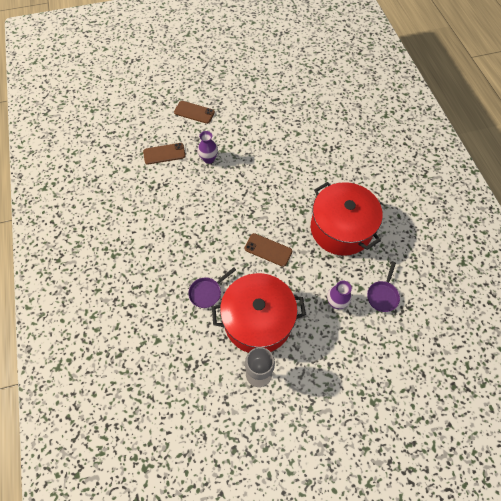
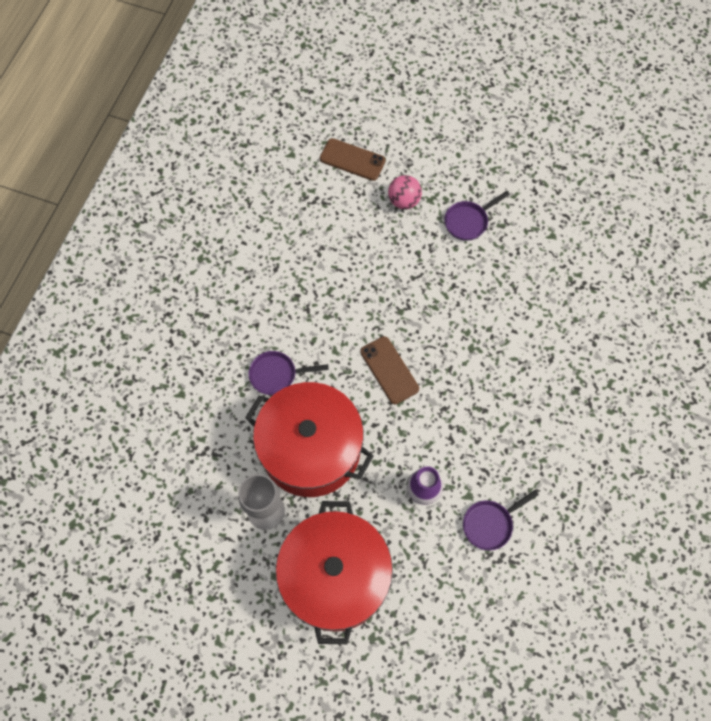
camera: 35 degrees right, 5 degrees up
brown phone [174,101,215,124] -> none
purple vase [198,131,218,164] -> pink ball [388,175,422,209]
red pot [311,182,383,256] -> red pot moved to [276,501,393,644]
none -> purple pan [444,191,510,241]

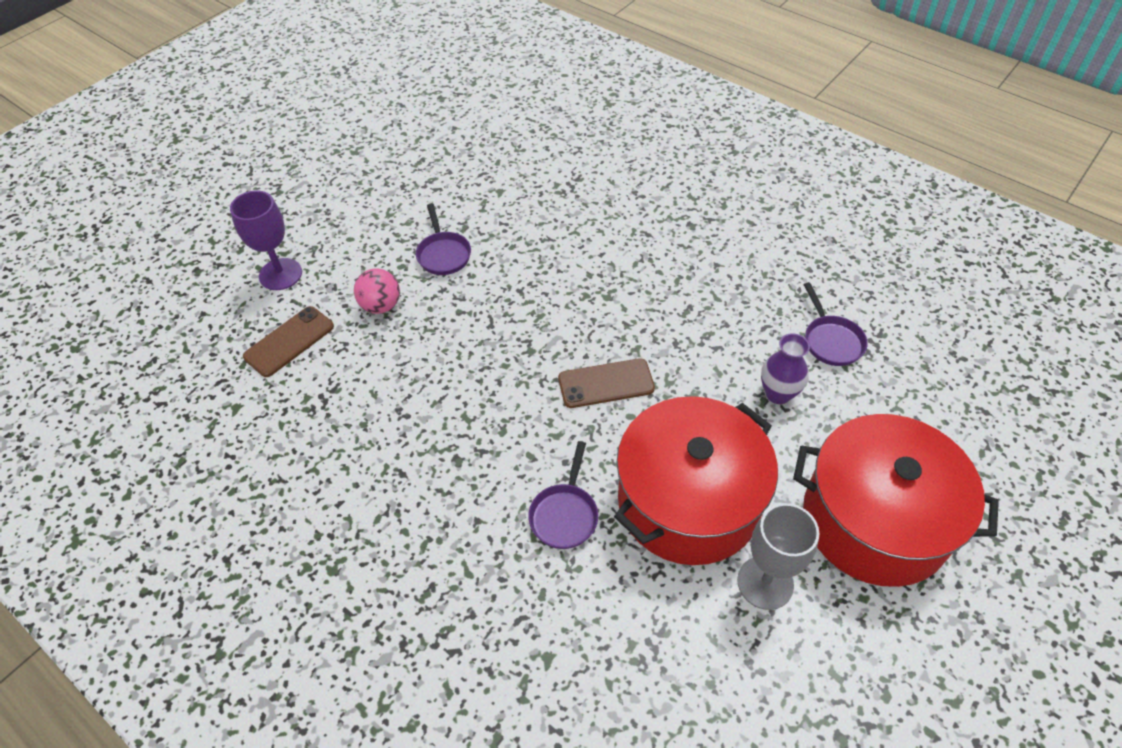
camera: 70 degrees left, 15 degrees down
none -> purple goblet [230,190,302,290]

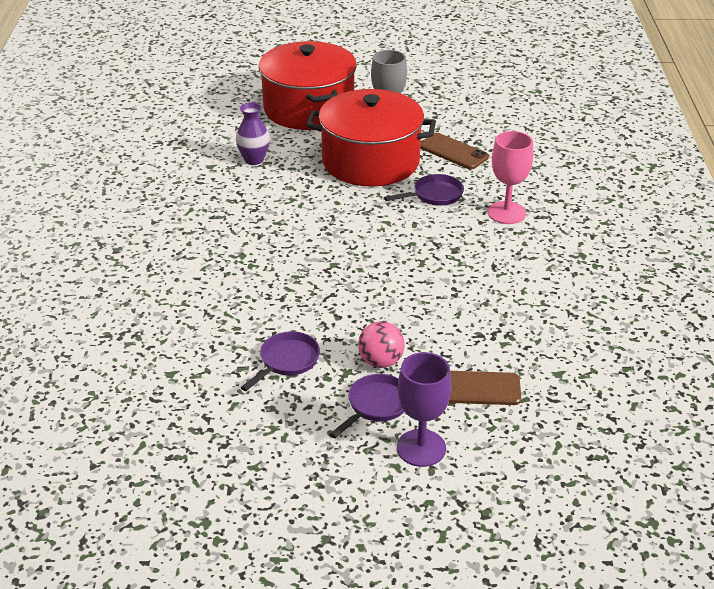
camera: 130 degrees left, 15 degrees down
brown phone [558,358,655,408] -> brown phone moved to [420,133,489,169]
purple pan [803,282,868,366] -> purple pan moved to [330,374,404,438]
none -> pink goblet [488,131,533,224]

